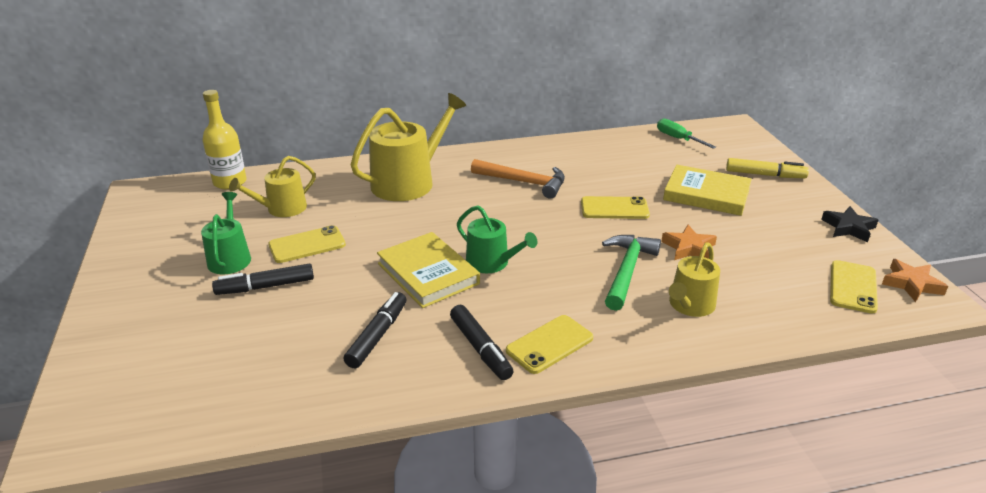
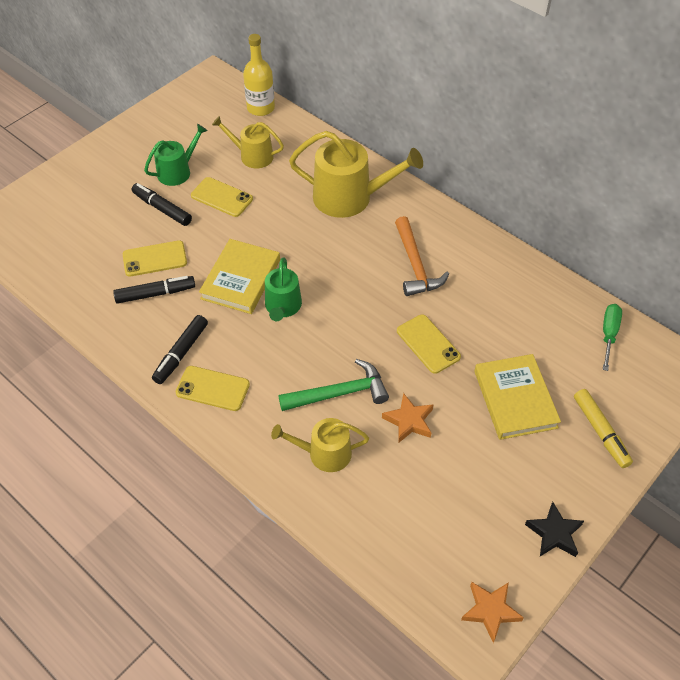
camera: 55 degrees right, 20 degrees up
yellow phone [830,260,878,314] -> yellow phone moved to [123,240,187,277]

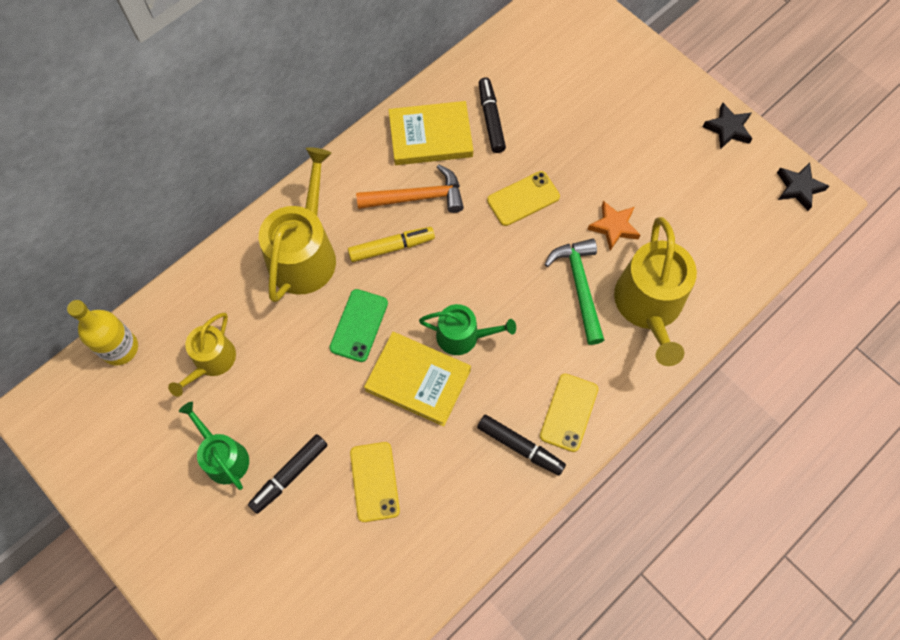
camera: 85 degrees left, 15 degrees up
black marker [113,276,195,304] -> black marker moved to [479,77,506,153]
yellow phone [191,177,253,217] -> none
yellow watering can [271,418,369,472] -> yellow watering can [614,217,697,366], size x1.70
orange star [461,582,524,643] -> black star [777,162,829,211]
yellow book [474,354,561,440] -> yellow book moved to [388,101,473,165]
yellow marker [574,389,633,468] -> yellow marker moved to [348,227,435,262]
green screwdriver [603,304,622,371] -> none
none -> green phone [329,289,388,362]

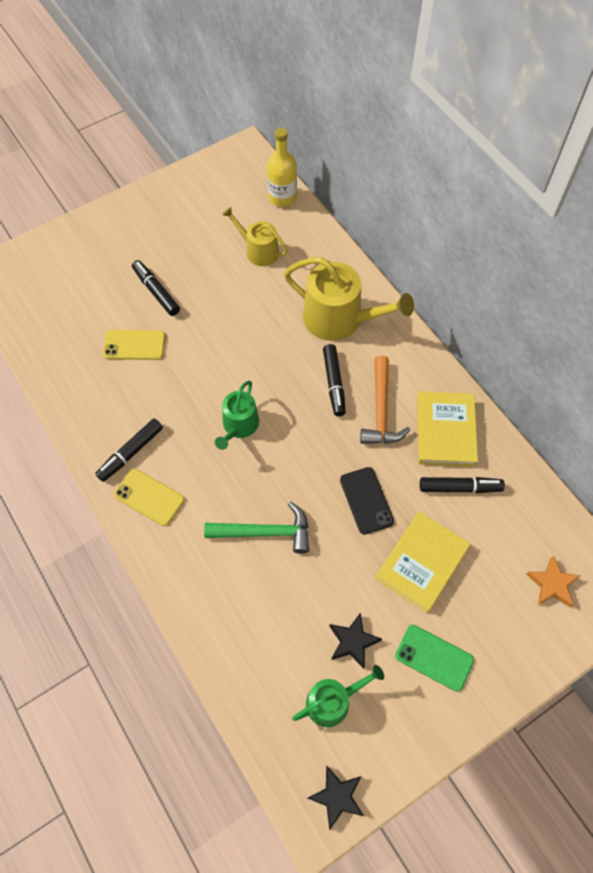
camera: 100 degrees right, 5 degrees down
green watering can [179,402,249,490] -> green watering can moved to [292,665,384,727]
green phone [329,289,388,362] -> green phone moved to [395,625,474,692]
yellow marker [348,227,435,262] -> black marker [323,344,346,416]
yellow book [364,332,471,427] -> yellow book moved to [375,511,471,613]
yellow phone [487,171,560,226] -> black phone [340,467,394,535]
orange star [587,201,640,251] -> orange star moved to [526,555,581,608]
yellow watering can [614,217,697,366] -> none
black star [702,102,752,149] -> black star moved to [329,612,382,669]

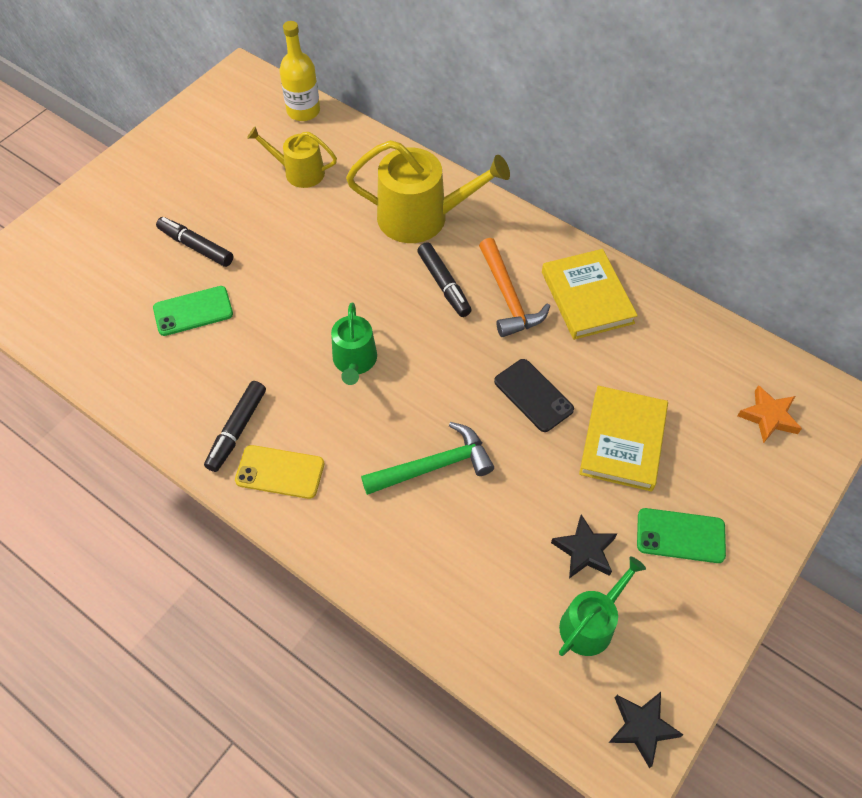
camera: 20 degrees left, 5 degrees down
yellow phone [103,330,166,360] -> green phone [153,286,233,336]
black marker [420,477,505,493] -> none

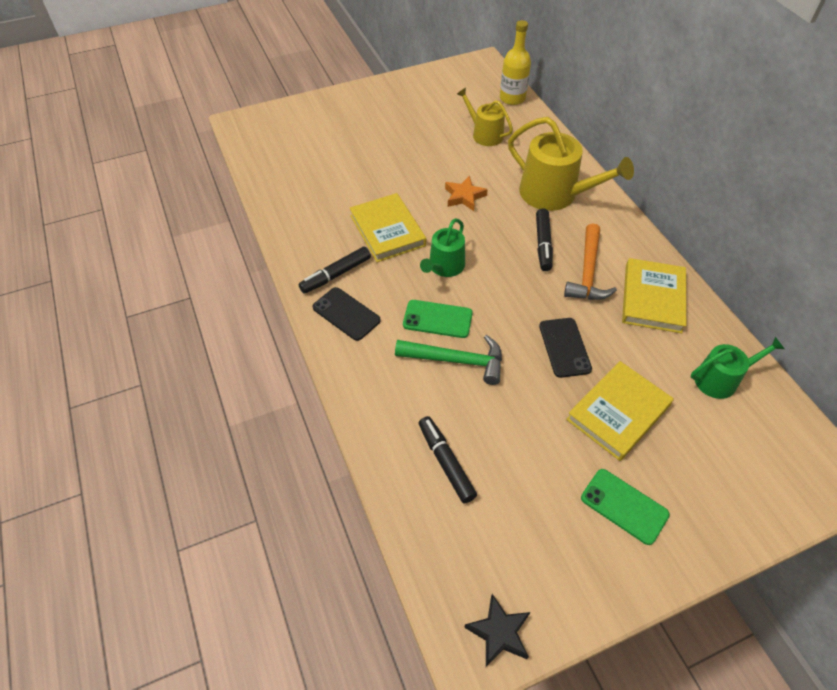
camera: 30 degrees right, 5 degrees down
green phone [153,286,233,336] -> green phone moved to [403,300,473,338]
black marker [156,217,233,267] -> black marker moved to [419,416,477,504]
yellow phone [235,445,324,499] -> black phone [312,287,381,341]
black star [551,514,617,579] -> none
green watering can [559,556,646,656] -> green watering can moved to [691,337,784,399]
orange star [737,385,802,443] -> orange star moved to [445,176,488,211]
none -> yellow book [349,193,426,262]

